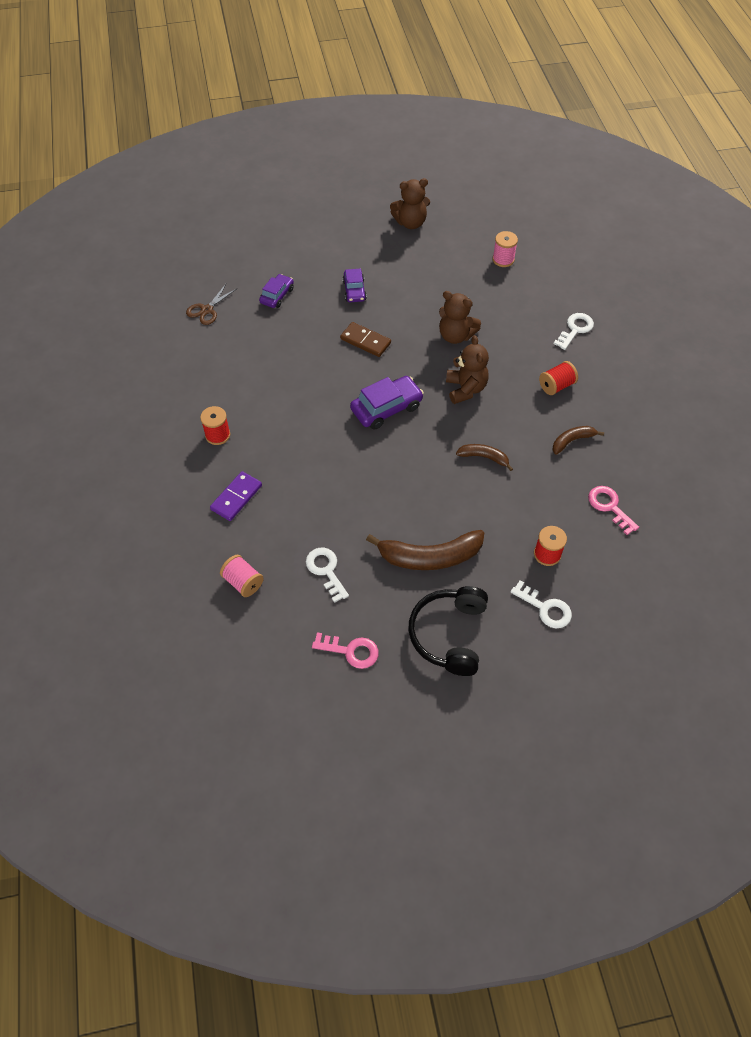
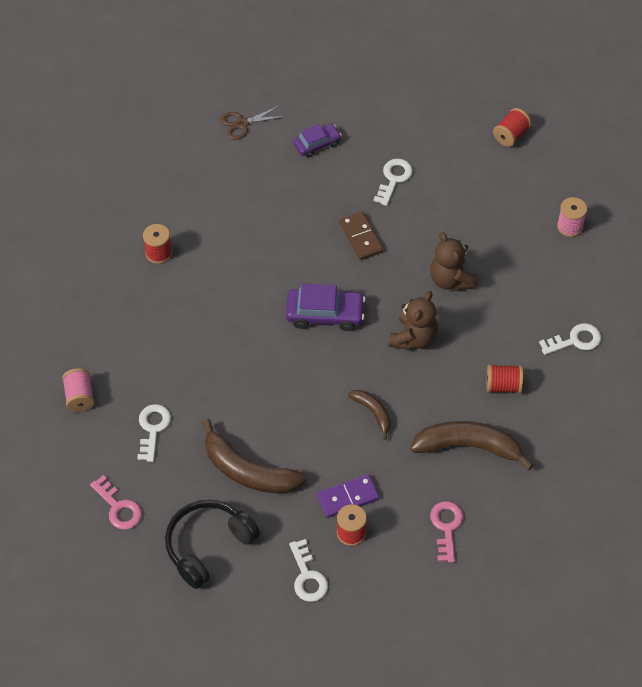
camera: 35 degrees right, 0 degrees up
purple domino [210,471,262,521] -> purple domino moved to [317,474,380,518]
purple car [343,268,367,302] -> white key [373,158,413,206]
brown teddy bear [390,178,430,229] -> red spool [493,108,531,147]
brown banana [552,426,604,455] -> brown banana [410,421,534,470], size x1.88

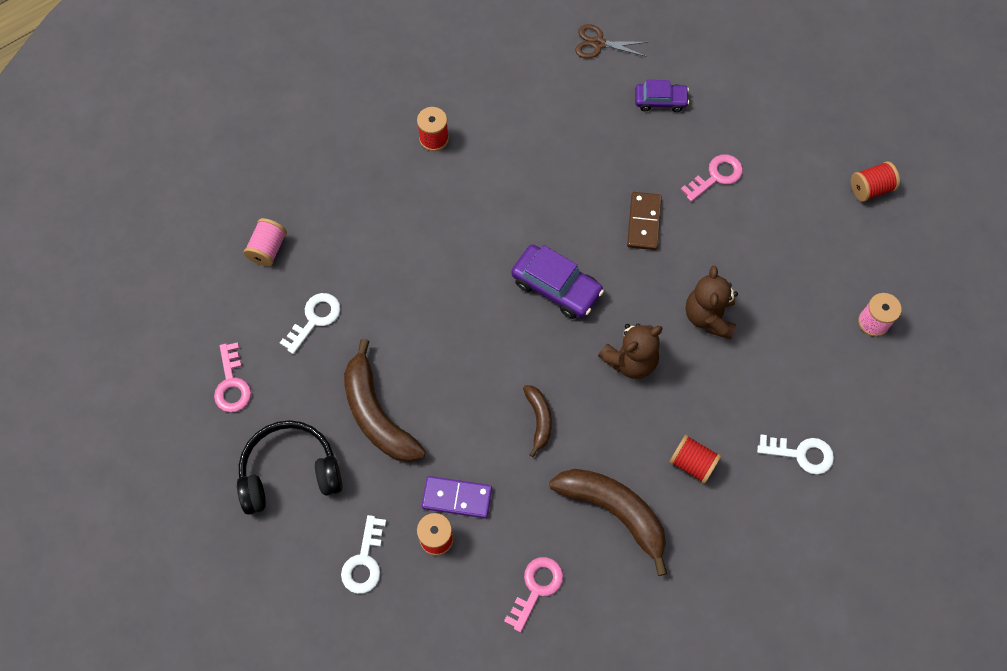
camera: 30 degrees right, 10 degrees up
white key [373,158,413,206] -> pink key [680,154,743,202]

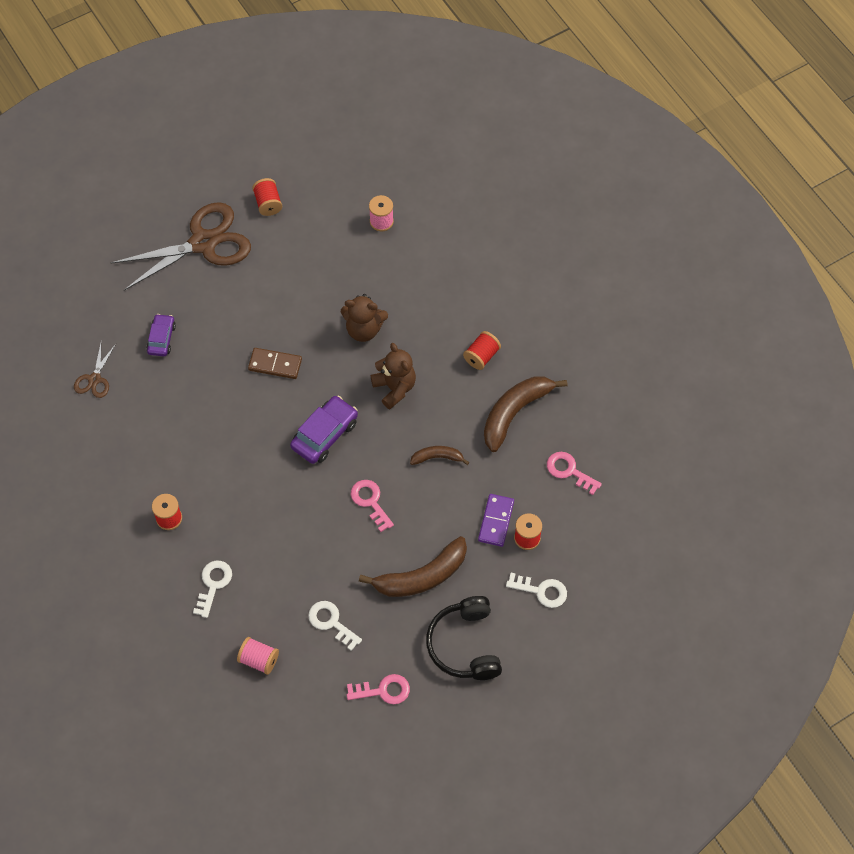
camera: 85 degrees left, 5 degrees down
pink key [680,154,743,202] -> pink key moved to [351,480,394,532]
white key [757,434,834,475] -> white key moved to [193,561,232,618]
none -> brown scissors [111,202,251,291]

